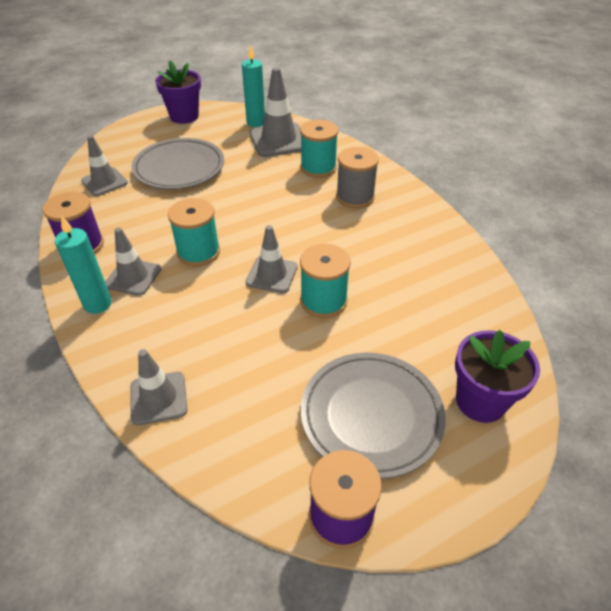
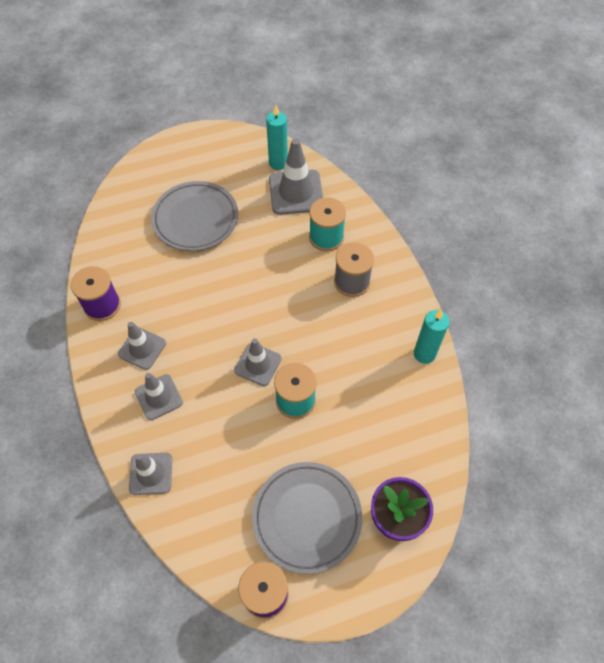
camera: 10 degrees right, 15 degrees up
turquoise candle [55,215,112,314] -> turquoise candle moved to [414,309,449,364]
grey traffic cone [81,135,128,196] -> grey traffic cone moved to [135,373,183,420]
purple flower pot [155,60,201,124] -> none
turquoise spool [168,198,220,266] -> none

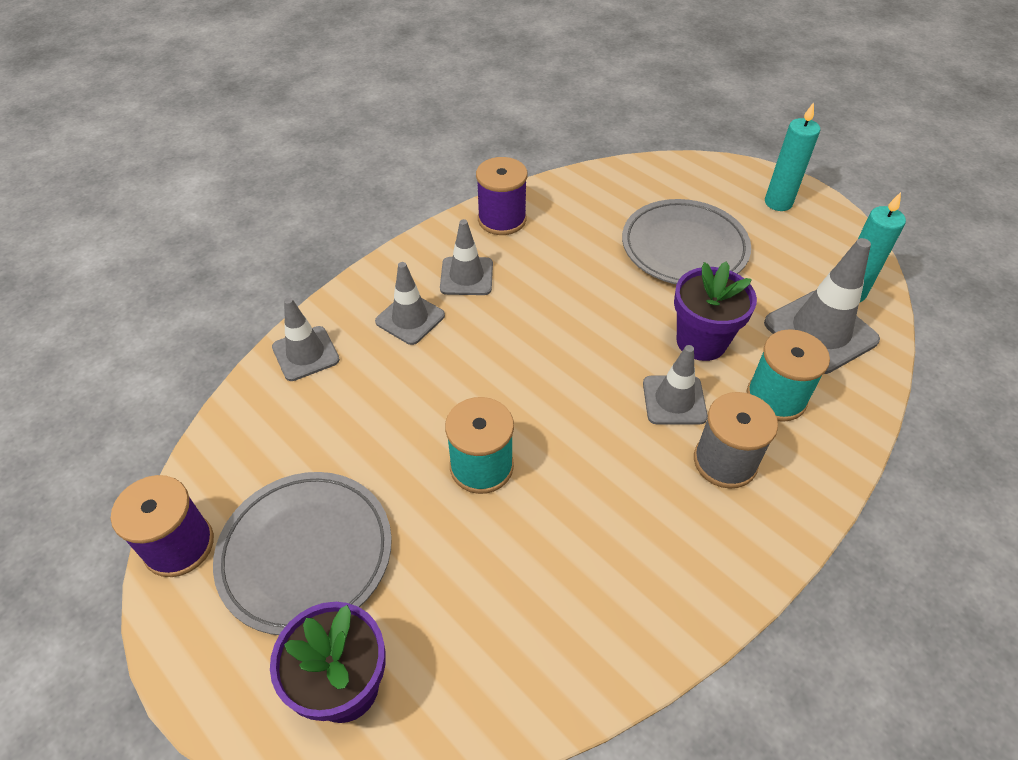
camera: 65 degrees right, 10 degrees down
grey traffic cone [234,338,282,386] -> grey traffic cone moved to [643,345,708,425]
turquoise candle [414,309,449,364] -> turquoise candle moved to [765,102,820,211]
none -> purple flower pot [674,261,757,361]

